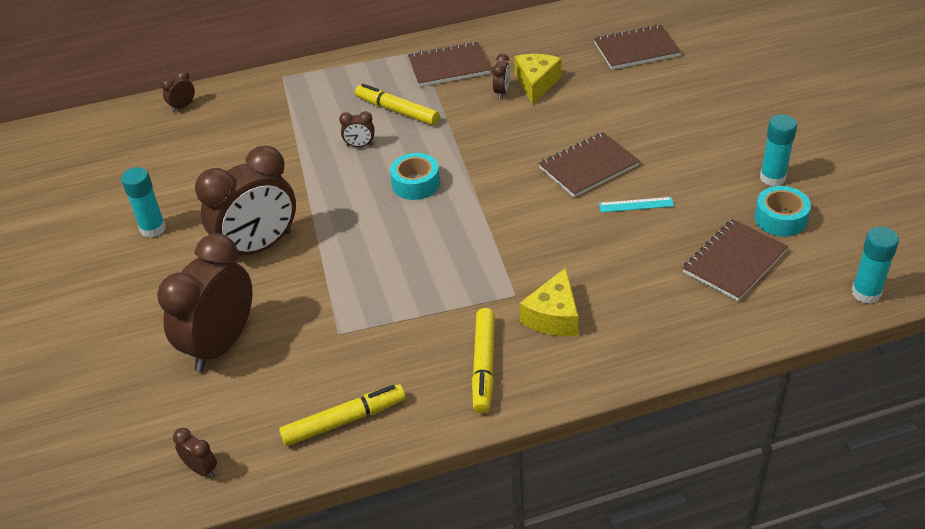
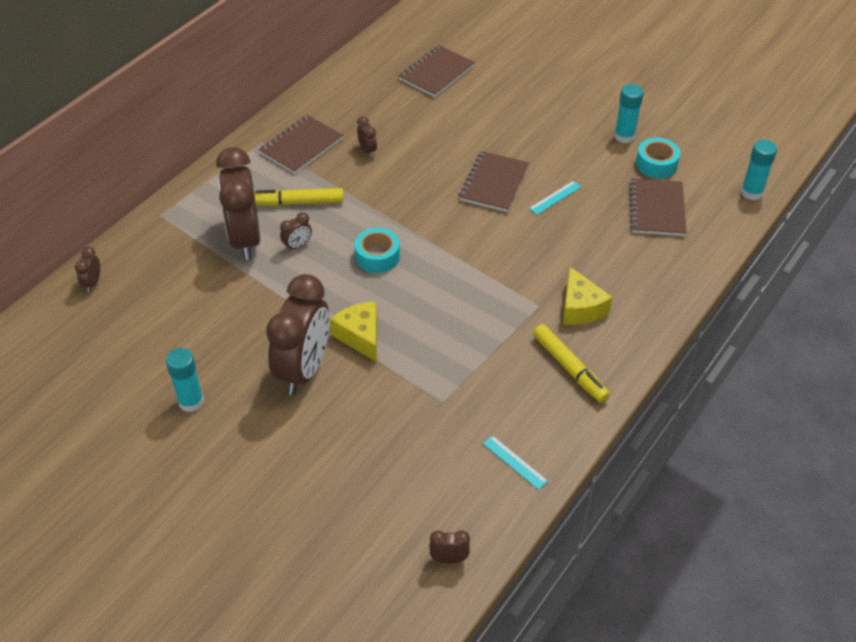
camera: 40 degrees left, 5 degrees up
brown clock [157,233,252,372] -> brown clock moved to [216,147,260,260]
yellow marker [279,384,406,446] -> turquoise ruler [483,435,548,490]
yellow cheese [514,54,562,105] -> yellow cheese moved to [329,301,377,362]

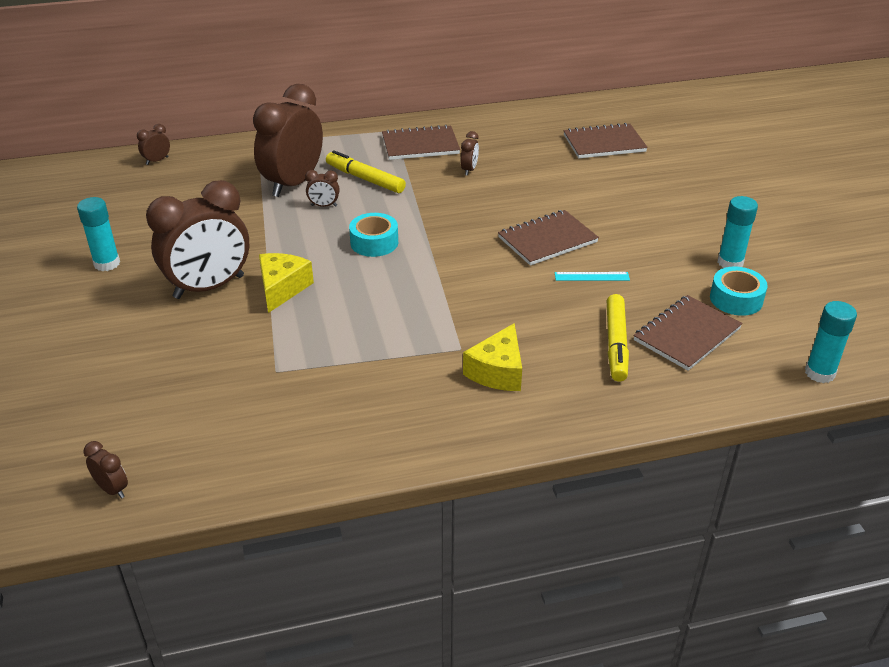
camera: 40 degrees right, 10 degrees down
turquoise ruler [483,435,548,490] -> none
yellow marker [533,324,610,403] -> yellow marker moved to [607,294,629,382]

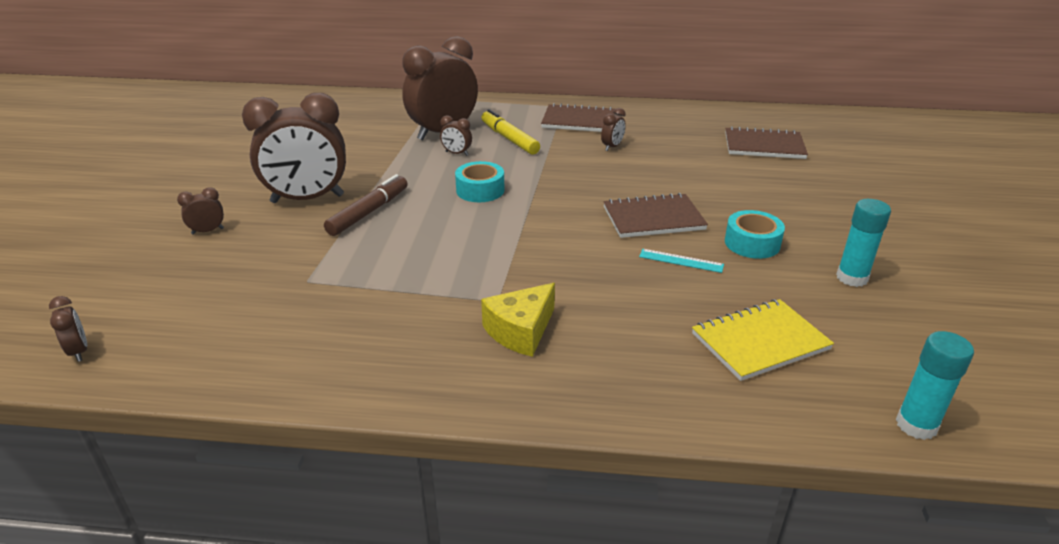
camera: 20 degrees right, 5 degrees down
turquoise glue stick [77,197,120,271] -> none
brown clock [137,124,170,165] -> brown clock moved to [177,187,224,234]
yellow cheese [259,253,314,313] -> brown marker [324,174,408,236]
yellow marker [607,294,629,382] -> none
brown notebook [633,295,743,371] -> yellow notebook [692,299,834,381]
turquoise tape [710,266,768,316] -> turquoise tape moved to [725,210,785,259]

